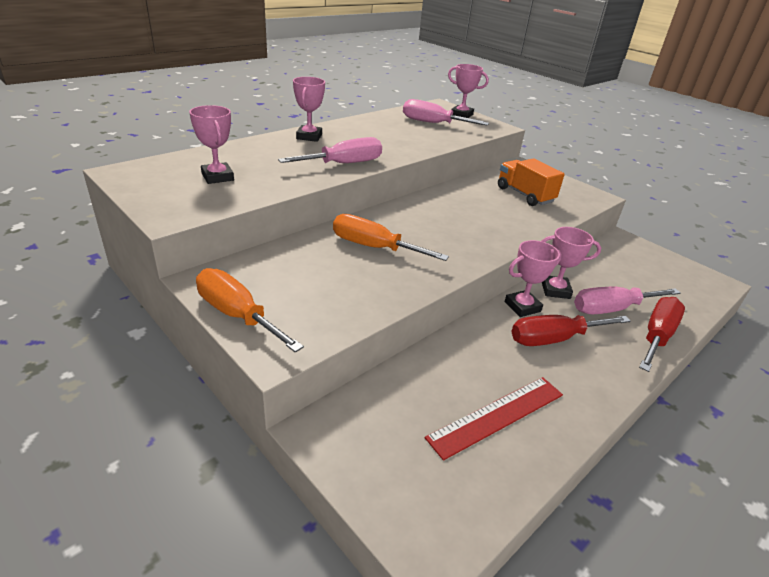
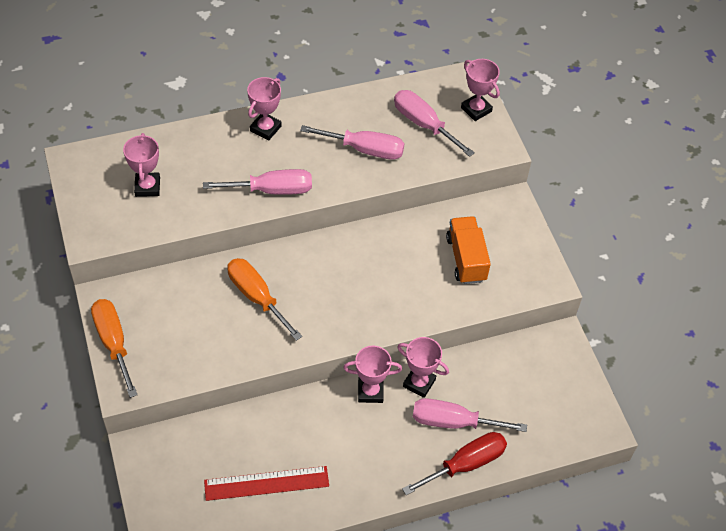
camera: 25 degrees right, 20 degrees up
red screwdriver [511,315,631,346] -> none
none -> pink screwdriver [300,125,405,160]

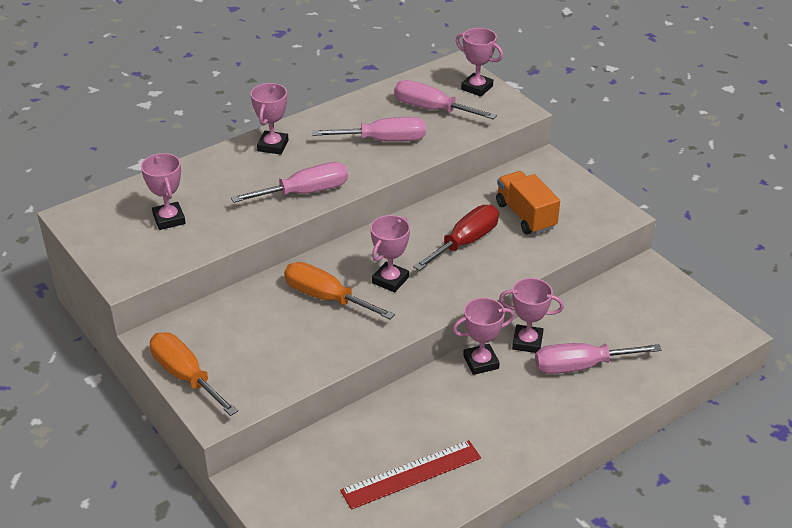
camera: 15 degrees left, 15 degrees down
red screwdriver [402,432,507,495] -> red screwdriver moved to [413,205,499,271]
none -> pink trophy [370,215,410,292]

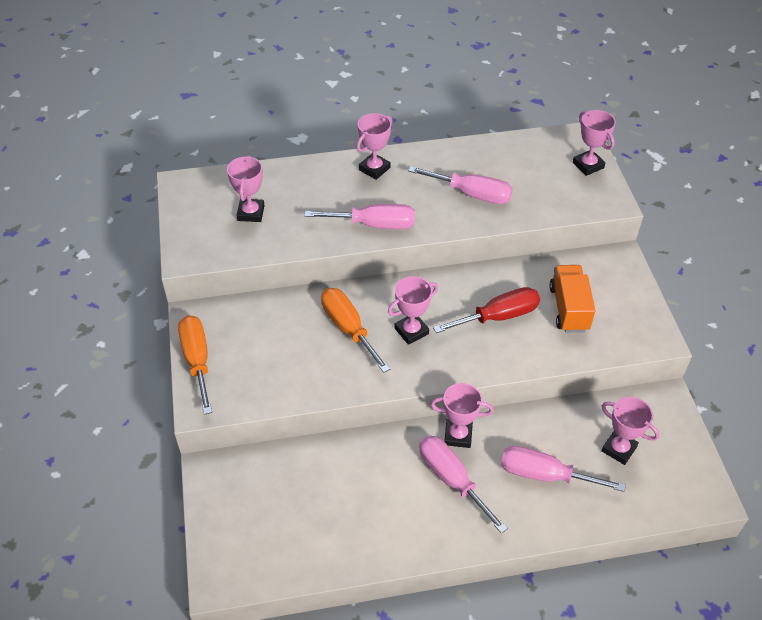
camera: 25 degrees right, 10 degrees up
red ruler [340,440,481,510] -> none
pink screwdriver [394,80,497,120] -> pink screwdriver moved to [419,436,508,534]
pink trophy [499,278,564,353] -> pink trophy moved to [601,397,659,465]

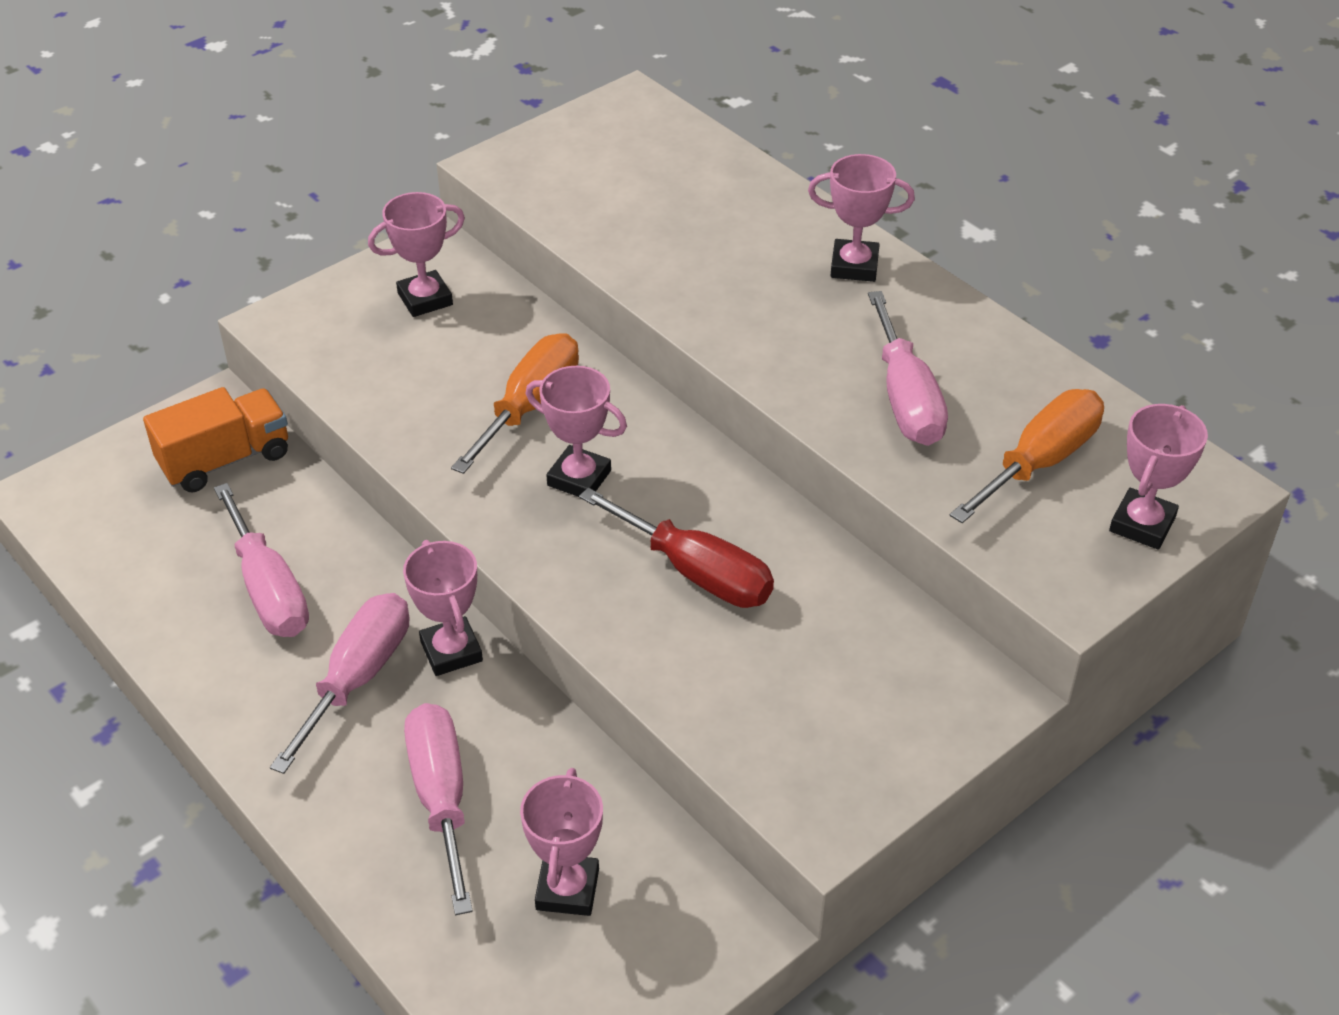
camera: 60 degrees right, 5 degrees down
orange screwdriver [178,315,212,415] -> orange screwdriver moved to [949,389,1104,523]
pink trophy [227,155,265,222] -> pink trophy moved to [368,192,465,317]
pink screwdriver [305,204,415,229] -> pink screwdriver moved to [214,483,309,637]
orange truck [549,265,595,332] -> orange truck moved to [143,387,288,492]

